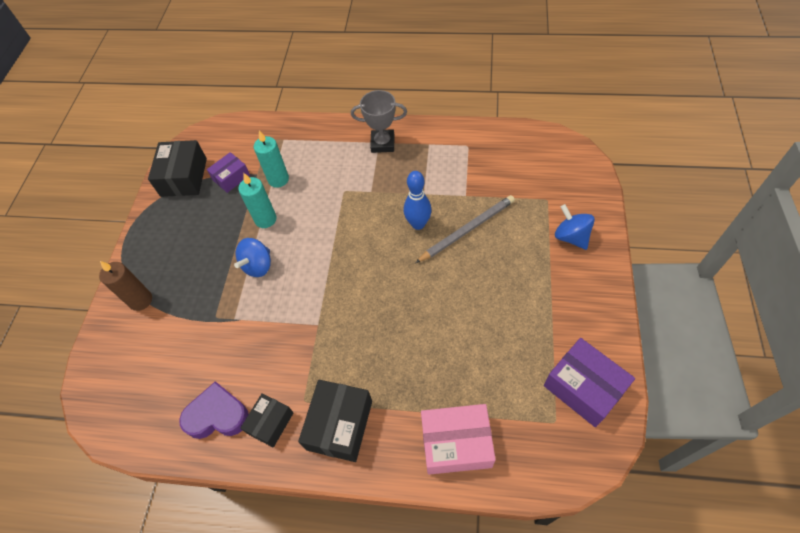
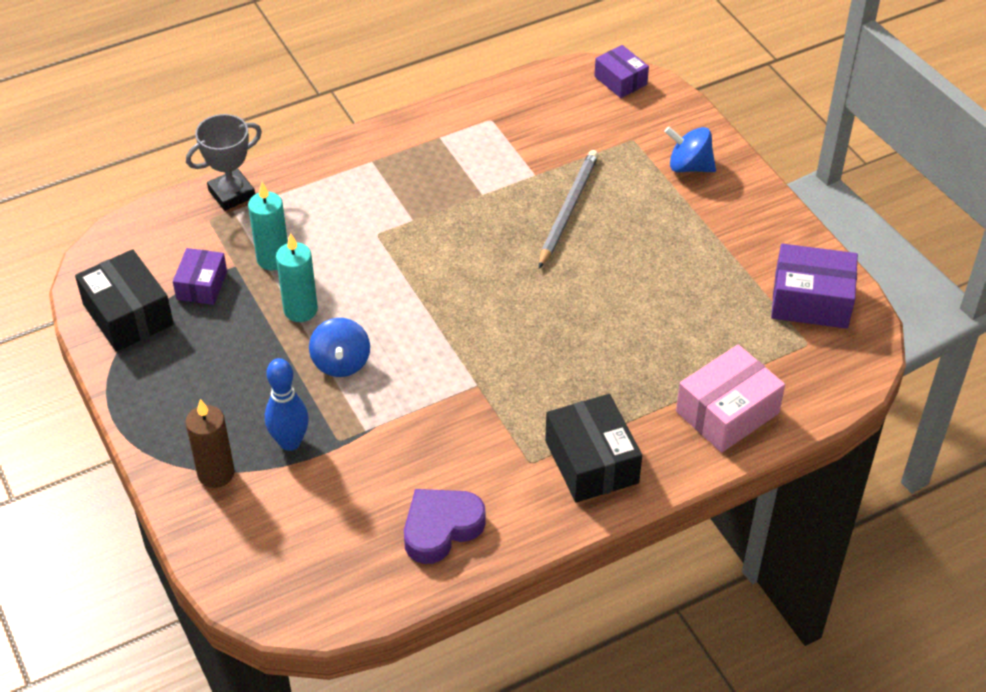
camera: 40 degrees left, 10 degrees down
black box [240,393,294,448] -> none
grey trophy [351,90,407,153] -> grey trophy moved to [186,114,262,211]
blue bowling pin [404,171,432,230] -> blue bowling pin moved to [265,358,309,451]
none -> purple box [594,45,649,98]

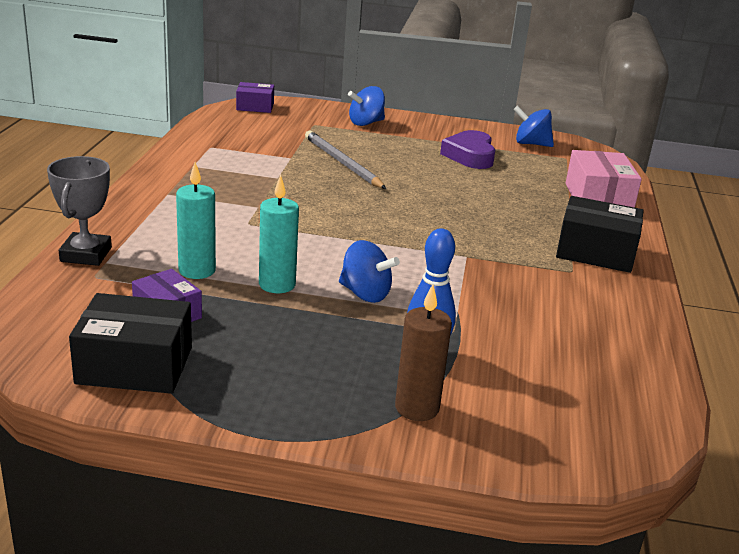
camera: 55 degrees left, 20 degrees down
purple heart [404,489,486,564] -> purple heart moved to [440,130,496,169]
purple box [771,244,858,329] -> blue spinning top [513,106,554,147]

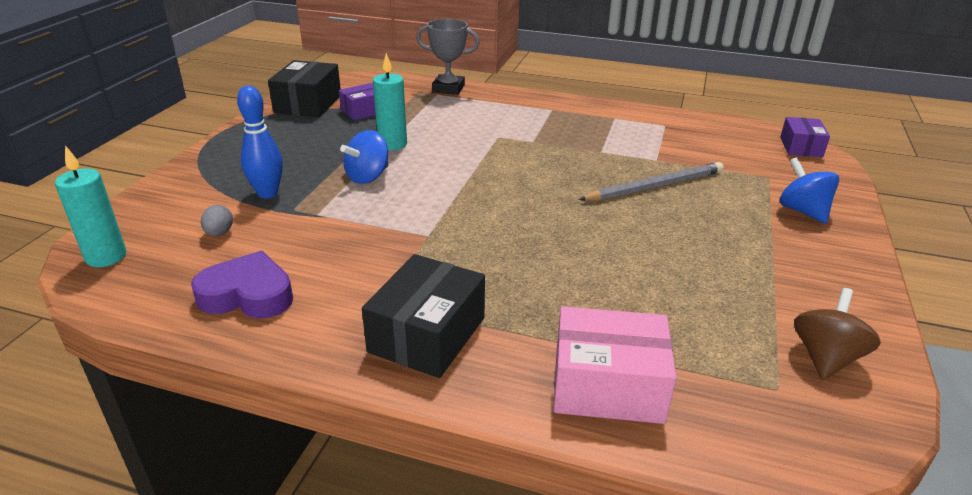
camera: 100 degrees right, 5 degrees up
turquoise candle [176,162,216,279] -> turquoise candle moved to [55,145,126,267]
brown candle [395,284,452,421] -> none
purple heart [440,130,496,169] -> purple heart moved to [191,251,293,318]
blue spinning top [513,106,554,147] -> brown spinning top [794,288,881,380]
none -> grey egg [201,205,233,236]

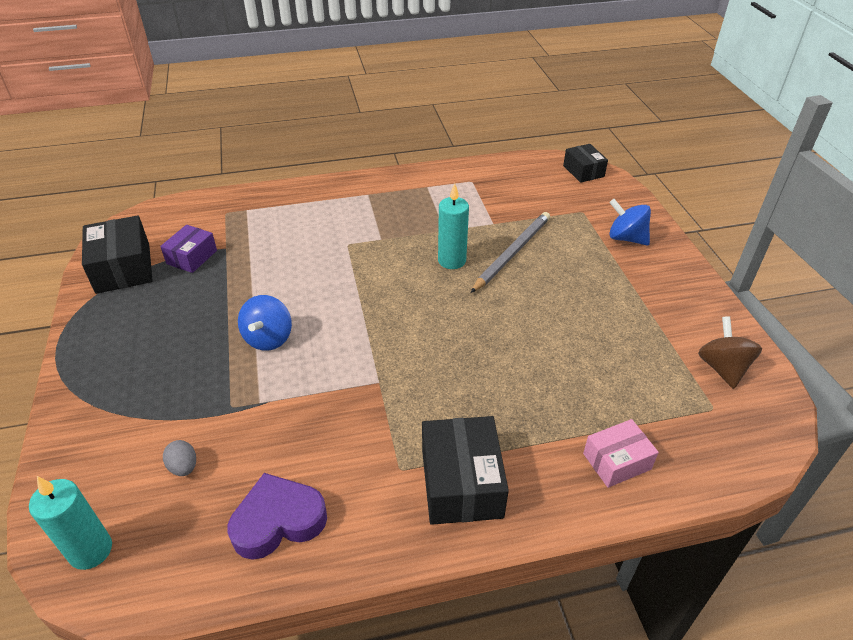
camera: 30 degrees left, 10 degrees up
blue bowling pin [237,86,283,198] -> none
turquoise candle [373,53,407,150] -> turquoise candle moved to [438,183,469,269]
grey trophy [416,19,480,95] -> none
pink box [553,306,676,424] -> pink box [583,419,659,488], size x0.62
purple box [780,117,830,157] -> black box [563,144,608,183]

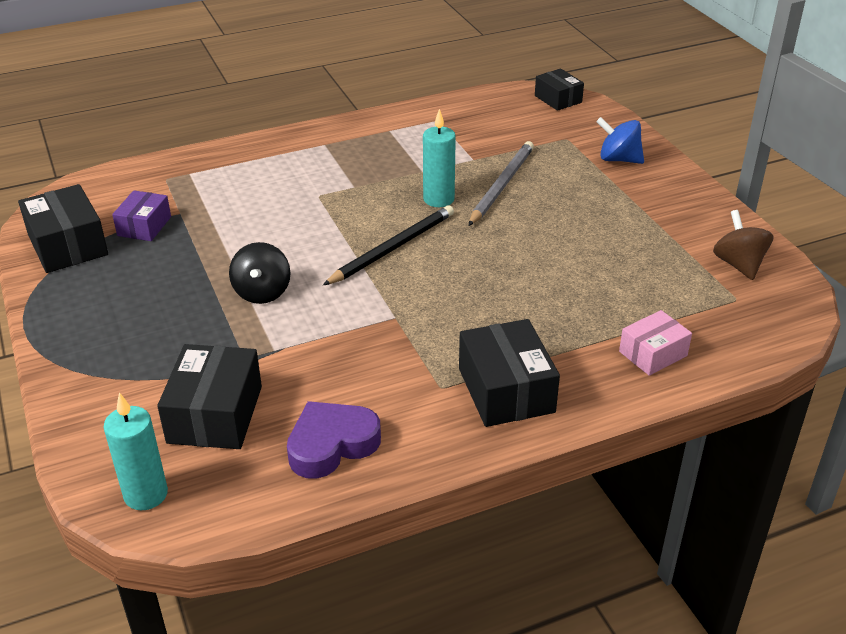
camera: 10 degrees left, 5 degrees down
grey egg [163,440,196,476] -> black box [157,344,262,449]
blue spinning top [238,295,292,351] -> black spinning top [229,242,290,304]
none -> black pencil [323,205,454,285]

